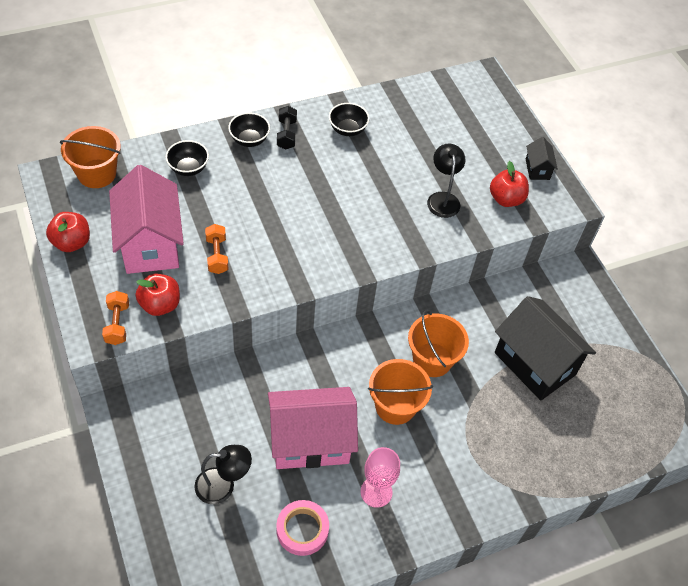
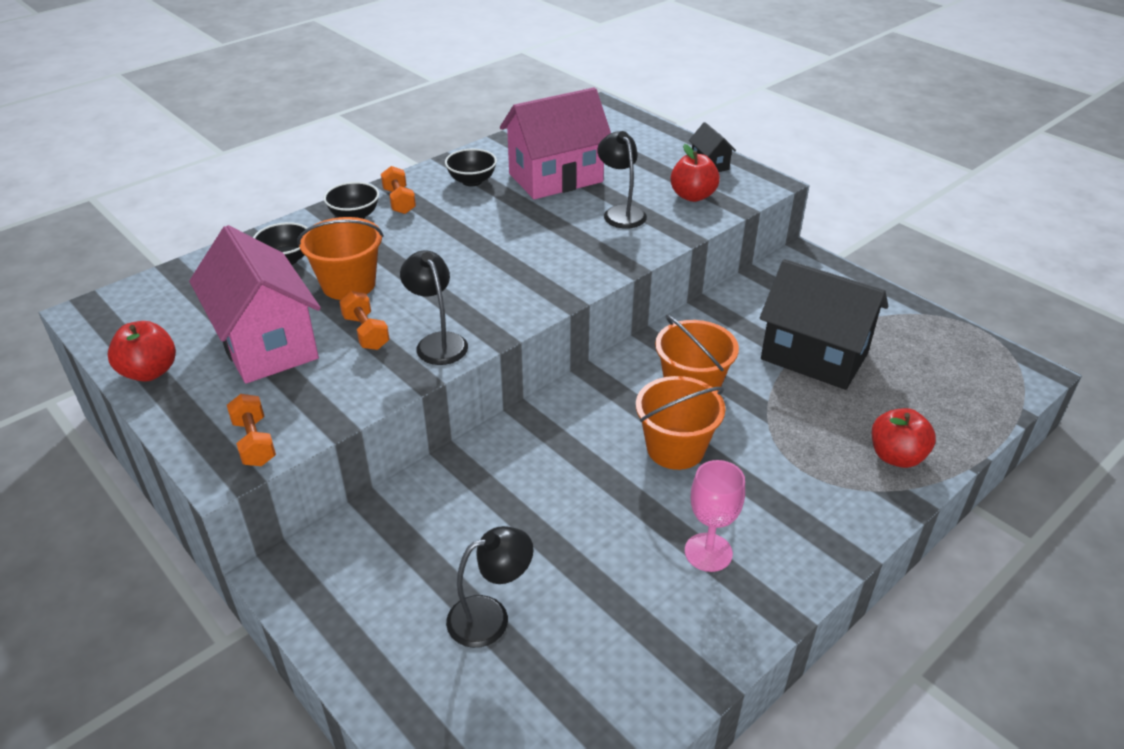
camera: 15 degrees left, 15 degrees down
orange bucket [60,126,121,188] -> orange bucket moved to [297,217,384,300]
red apple [136,274,180,316] -> red apple moved to [872,408,936,468]
pink house [268,387,358,469] -> pink house moved to [500,87,611,199]
pink tape [276,500,329,556] -> none
black dumbbell [277,106,297,150] -> orange dumbbell [381,166,416,214]
none -> black lamp [400,250,468,365]

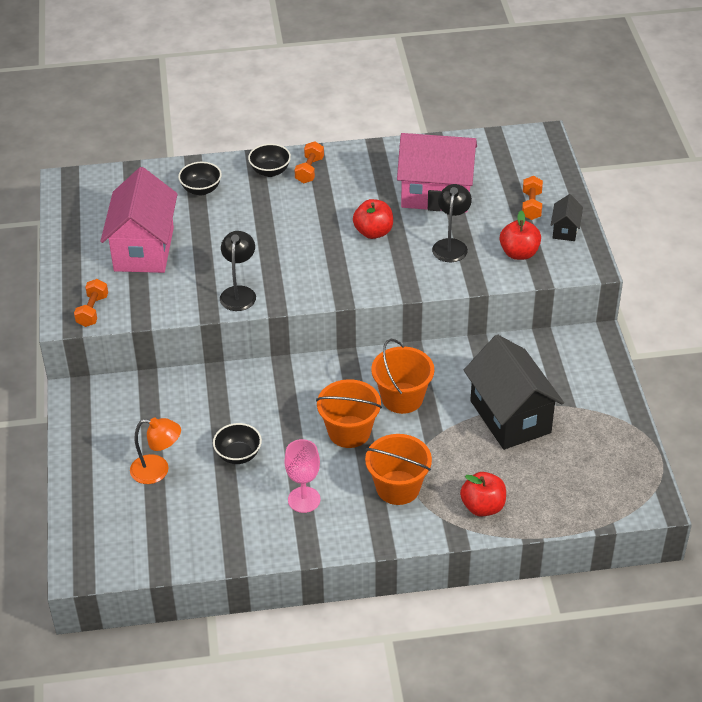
camera: 35 degrees right, 5 degrees up
red apple [107,321,176,382] -> red apple moved to [353,199,393,239]
orange bucket [297,217,384,300] -> orange bucket moved to [365,434,432,505]
orange dumbbell [339,291,389,350] -> orange dumbbell moved to [522,176,543,220]
black bowl [445,149,497,186] -> black bowl moved to [213,423,262,464]
black lamp [446,526,533,648] -> orange lamp [130,418,181,484]

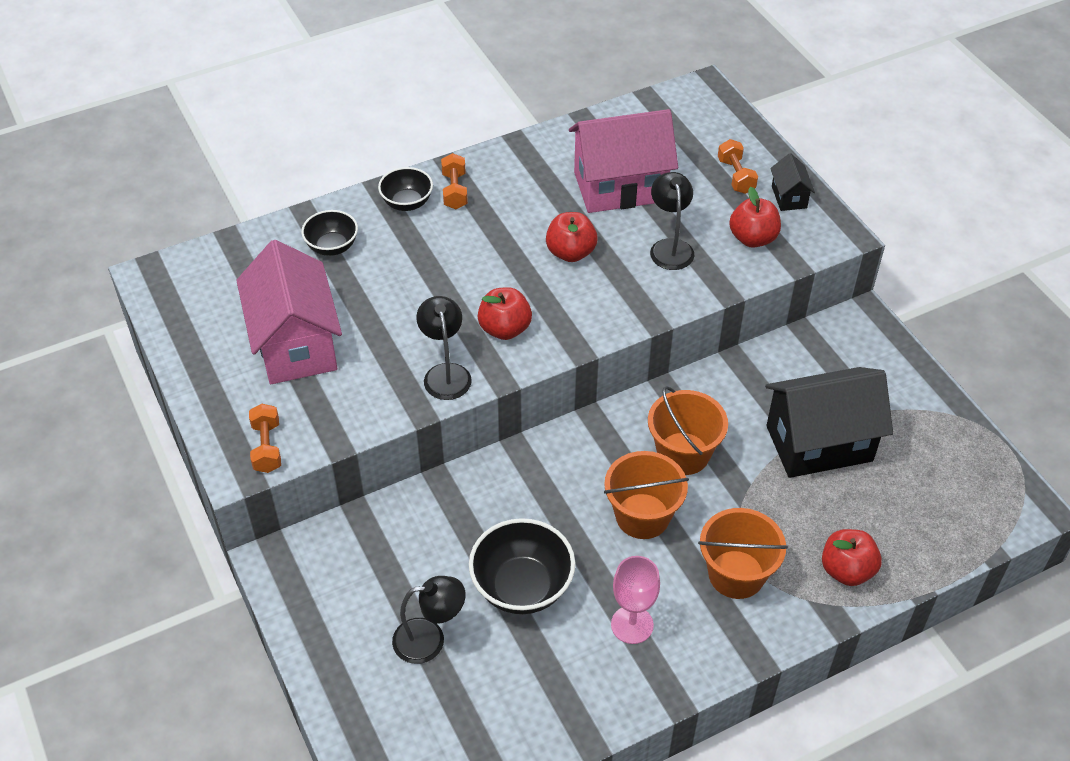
camera: 20 degrees left, 5 degrees up
orange lamp [130,418,181,484] -> black lamp [392,576,466,664]
black bowl [213,423,262,464] -> black bowl [469,518,575,614], size x1.63
black house [464,335,564,450] -> black house turned 60 degrees counterclockwise [765,367,893,478]
none -> red apple [478,287,532,340]

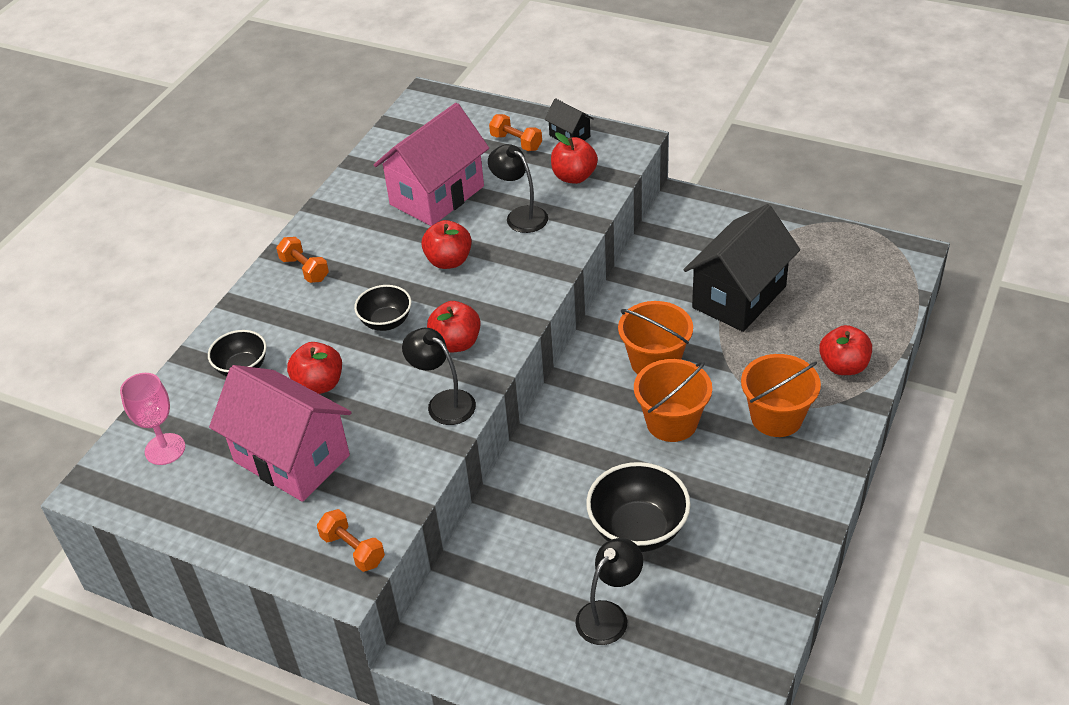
camera: 35 degrees left, 5 degrees down
black bowl [378,167,433,211] -> black bowl moved to [354,285,411,331]
pink goblet [611,556,660,644] -> pink goblet moved to [120,373,185,465]
none -> red apple [287,342,342,394]

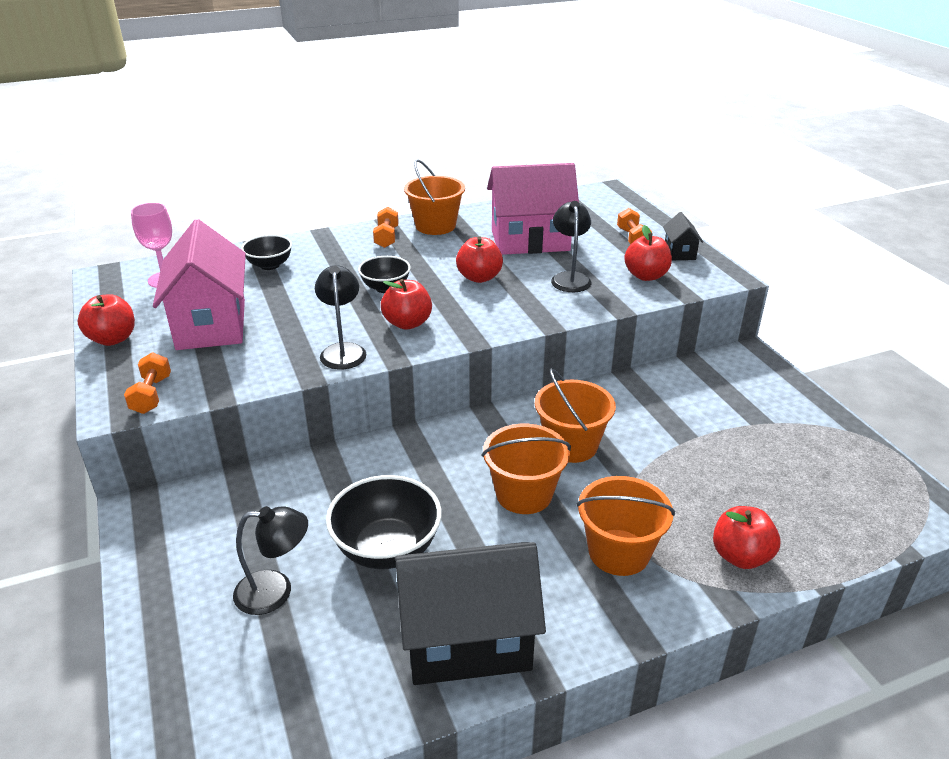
camera: 40 degrees right, 10 degrees down
red apple [287,342,342,394] -> red apple moved to [78,294,135,346]
black house [684,204,800,332] -> black house moved to [395,542,546,685]
none -> orange bucket [404,159,465,235]

